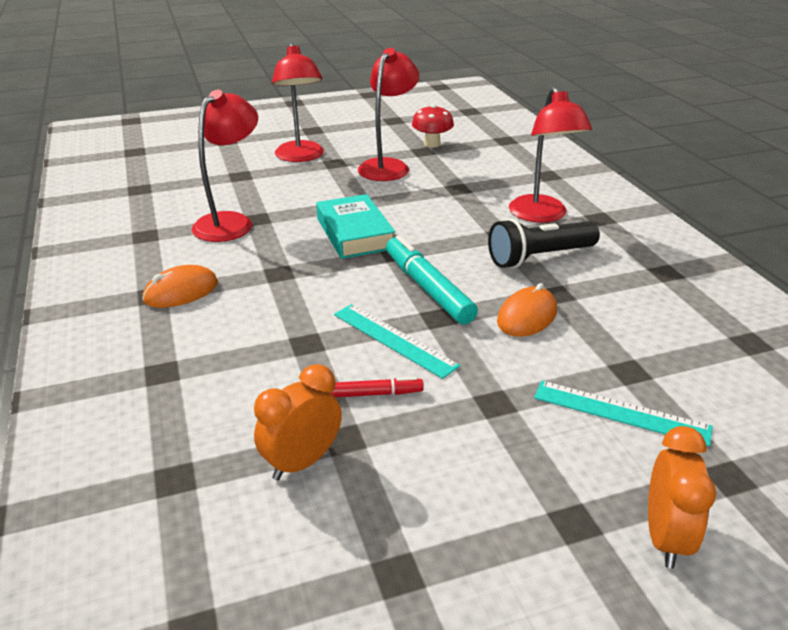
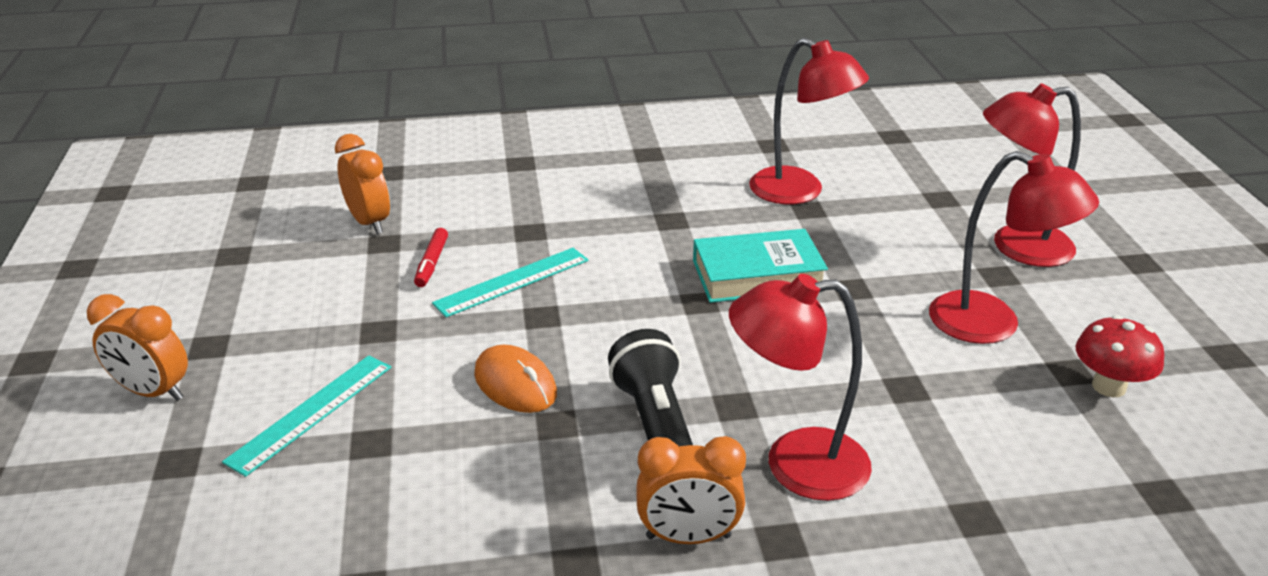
camera: 100 degrees right, 0 degrees up
orange mouse [143,265,218,308] -> none
turquoise marker [386,235,478,325] -> none
none -> orange clock [636,436,746,544]

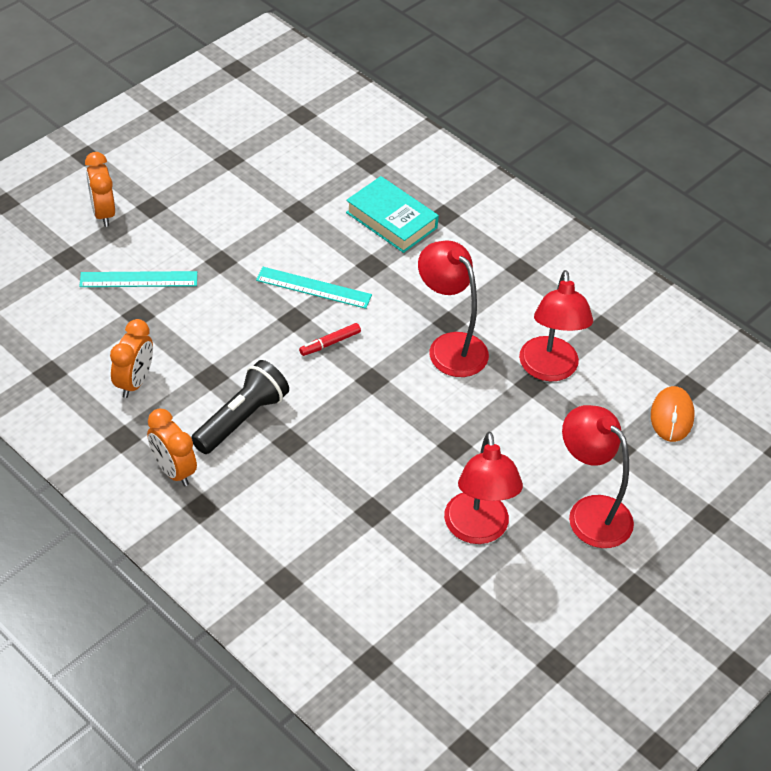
camera: 50 degrees right, 15 degrees up
orange clock [335,134,390,234] -> orange clock moved to [110,319,153,398]
red marker [414,228,448,287] -> red marker moved to [299,323,361,356]
orange mouse [474,345,557,413] -> orange mouse moved to [651,386,695,442]
turquoise book [693,229,828,303] -> turquoise book moved to [346,176,439,253]
red lamp [729,274,872,501] -> red lamp moved to [418,240,489,377]
red mushroom [1076,315,1164,397] -> none

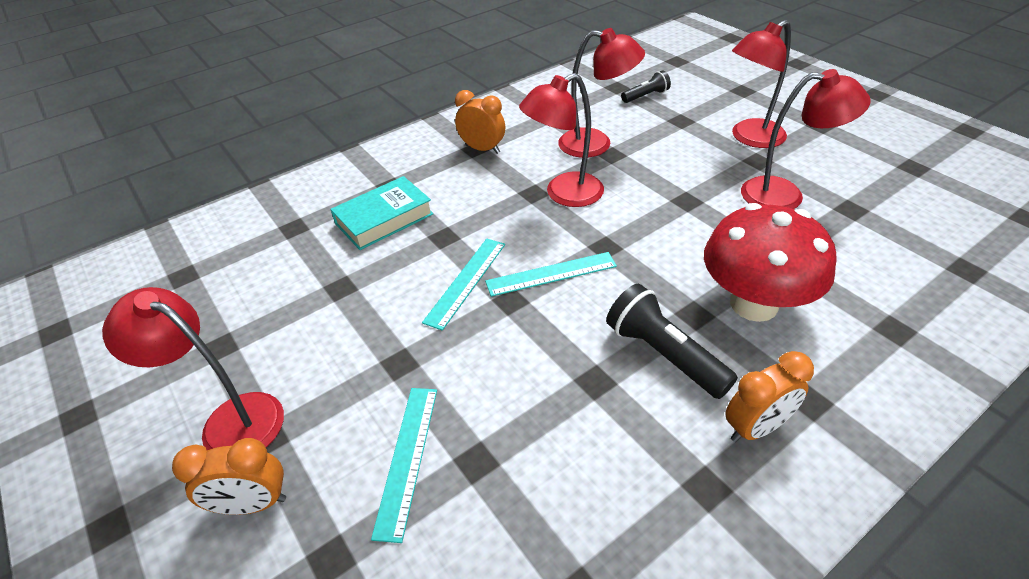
camera: 75 degrees left, 5 degrees down
orange clock [110,319,153,398] -> orange clock moved to [455,90,505,154]
red marker [299,323,361,356] -> turquoise ruler [485,252,617,297]
orange mouse [651,386,695,442] -> black flashlight [621,70,671,103]
none -> red lamp [102,287,284,450]
none -> red mushroom [704,203,837,322]

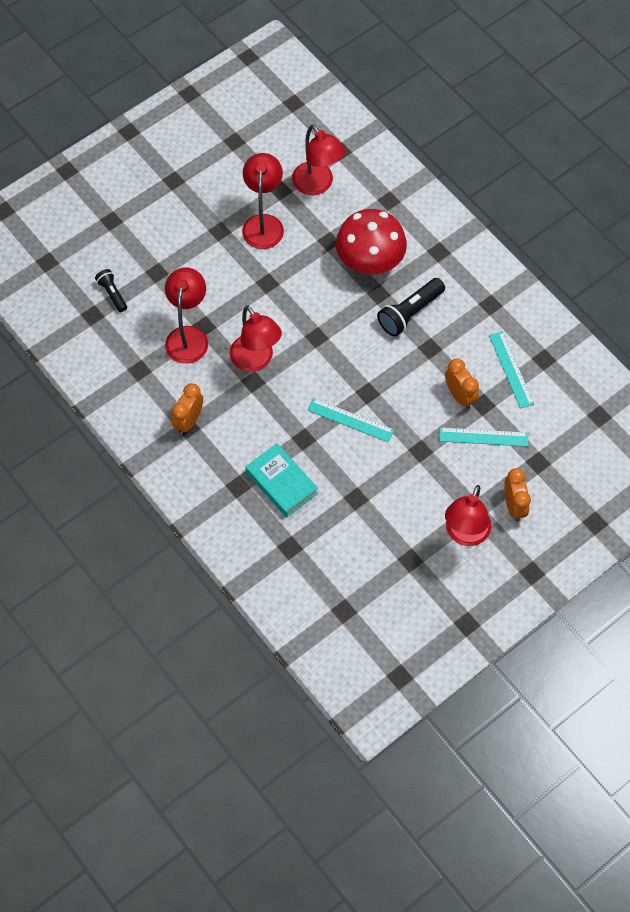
camera: 95 degrees left, 20 degrees up
turquoise ruler [485,252,617,297] -> turquoise ruler moved to [489,331,534,409]
orange clock [725,351,814,442] -> orange clock moved to [445,359,479,409]
red lamp [732,20,791,148] -> red lamp moved to [292,124,345,195]

